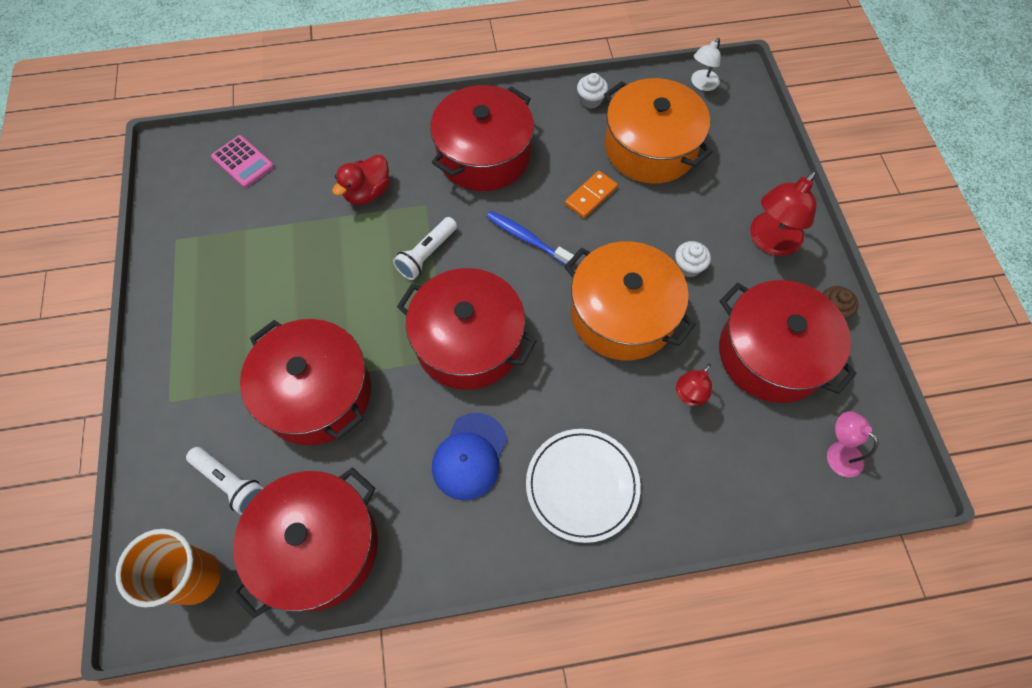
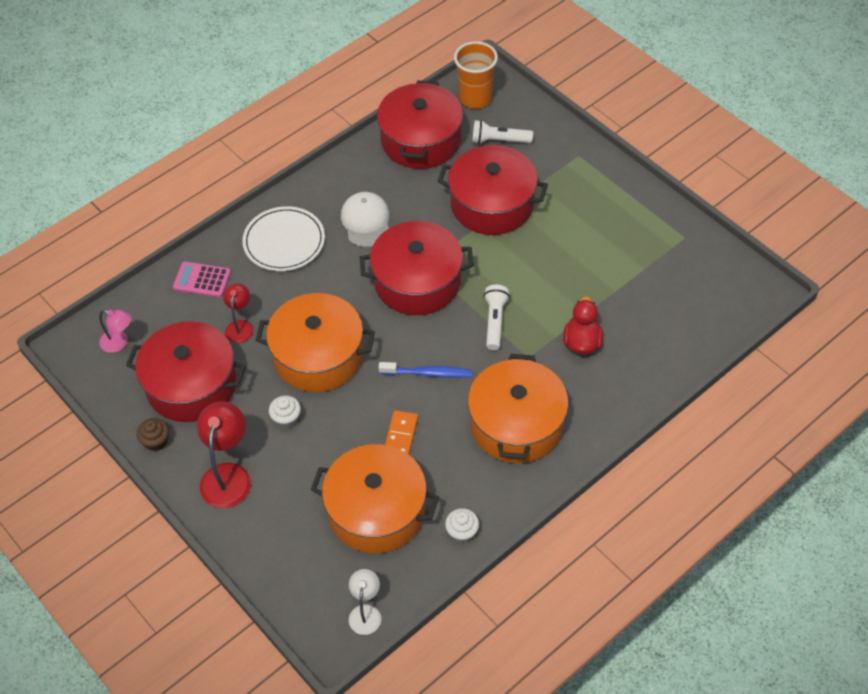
camera: 150 degrees right, 10 degrees down
pink calculator [211,135,274,188] -> pink calculator moved to [173,261,231,297]
red pot [430,85,534,191] -> orange pot [468,354,569,463]
blue cap [432,413,507,500] -> white cap [341,192,390,247]

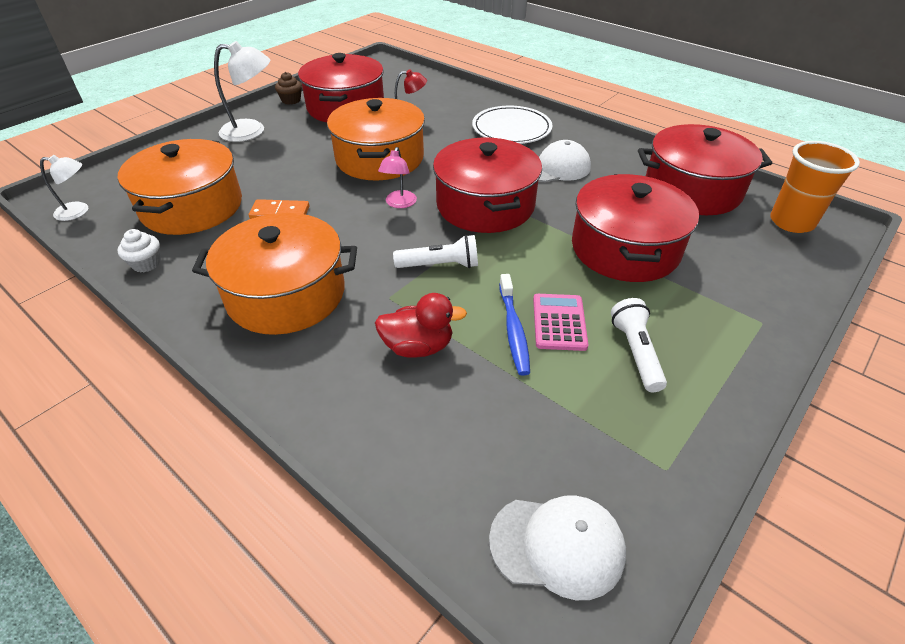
camera: 80 degrees right, 10 degrees down
pink lamp [99,309,132,353] -> pink lamp moved to [378,147,417,208]
pink calculator [173,261,231,297] -> pink calculator moved to [533,294,588,351]
red lamp [197,401,251,508] -> white lamp [214,41,270,142]
white cupcake [269,395,301,428] -> none
blue toothbrush [379,362,472,378] -> blue toothbrush moved to [499,274,530,376]
white flashlight [472,120,533,144] -> white flashlight moved to [611,298,667,392]
none -> white cap [489,495,626,600]

